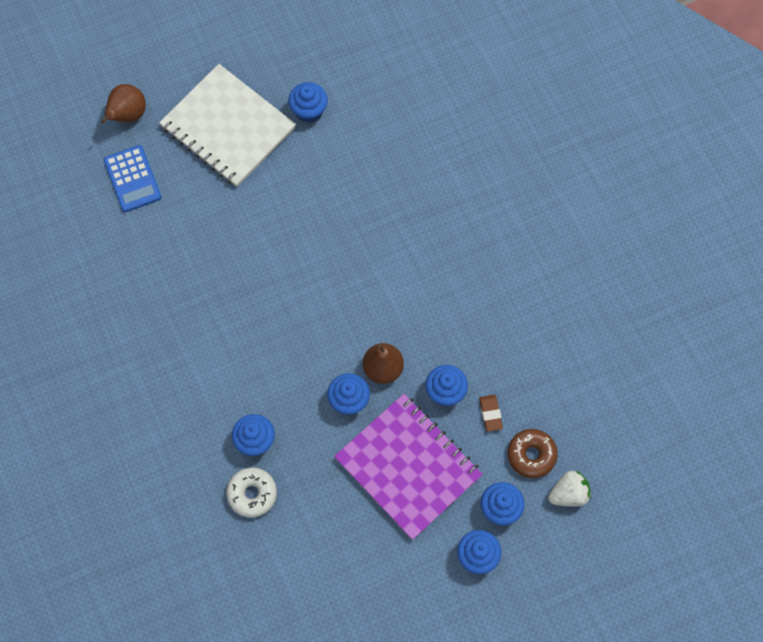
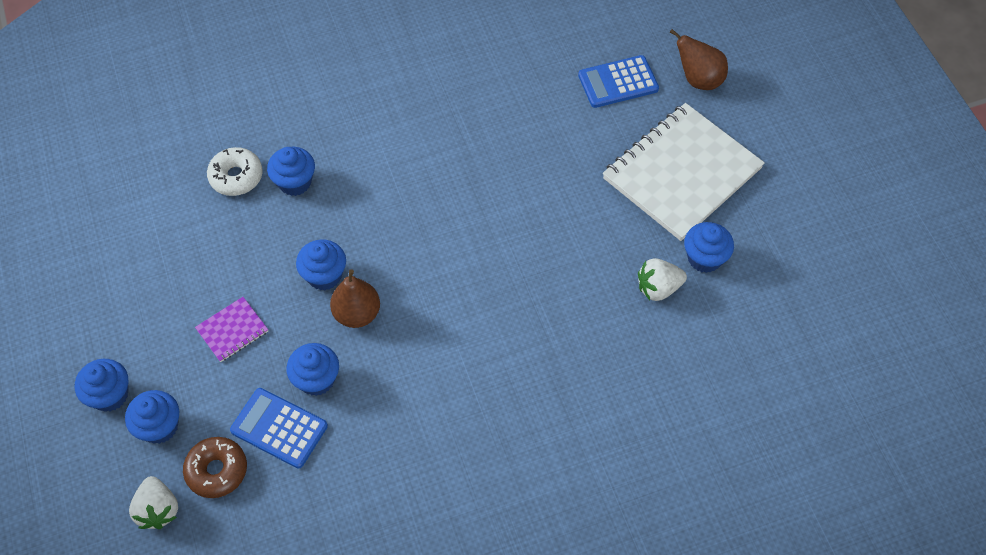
camera: 95 degrees right, 10 degrees down
purple notebook [334,394,483,540] -> purple notebook [195,297,268,362], size x0.42
brown eraser [479,395,503,432] -> blue calculator [230,388,328,468]
none -> white strawberry [638,258,687,301]

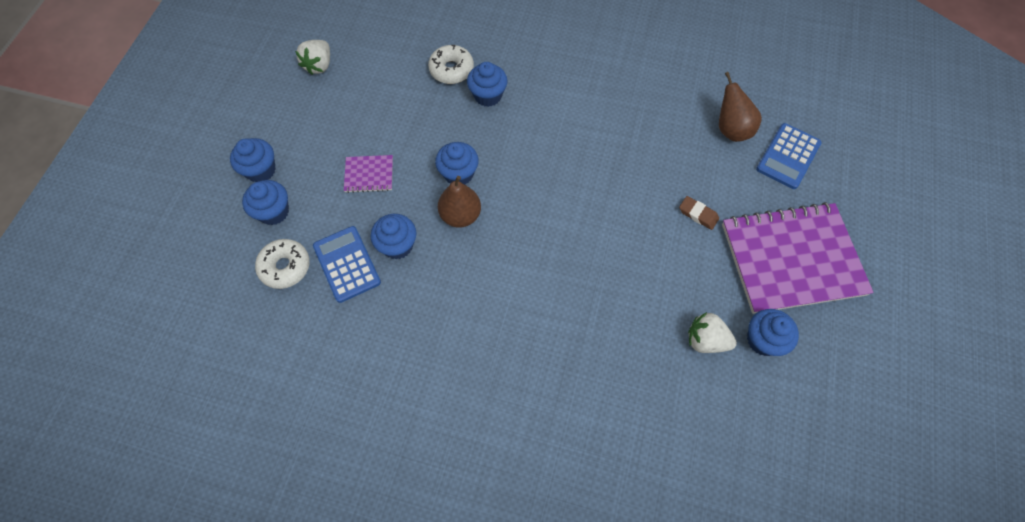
camera: 35 degrees right, 5 degrees up
white strawberry [129,476,178,529] -> white strawberry moved to [295,40,330,75]
brown donut [183,437,247,498] -> white donut [255,239,310,289]
blue calculator [578,55,659,108] -> blue calculator turned 75 degrees counterclockwise [756,123,822,189]
white notebook [603,103,765,241] -> purple notebook [722,202,874,314]
brown pear [670,29,728,90] -> brown pear moved to [719,72,762,142]
none -> brown eraser [679,196,719,230]

